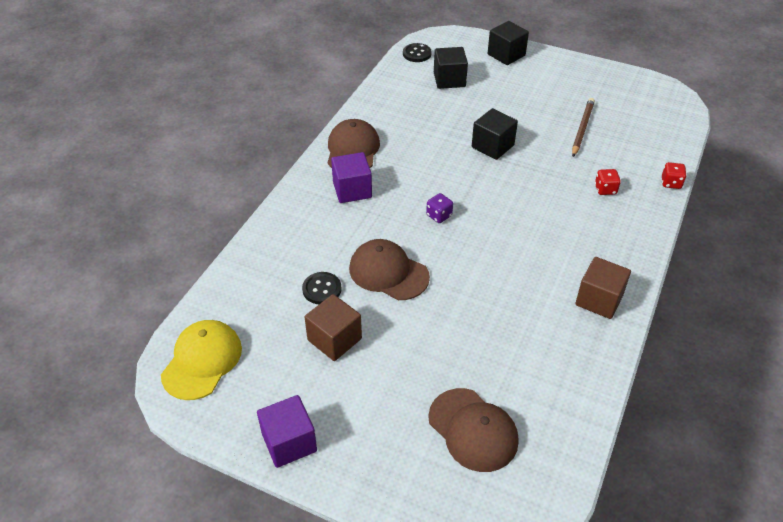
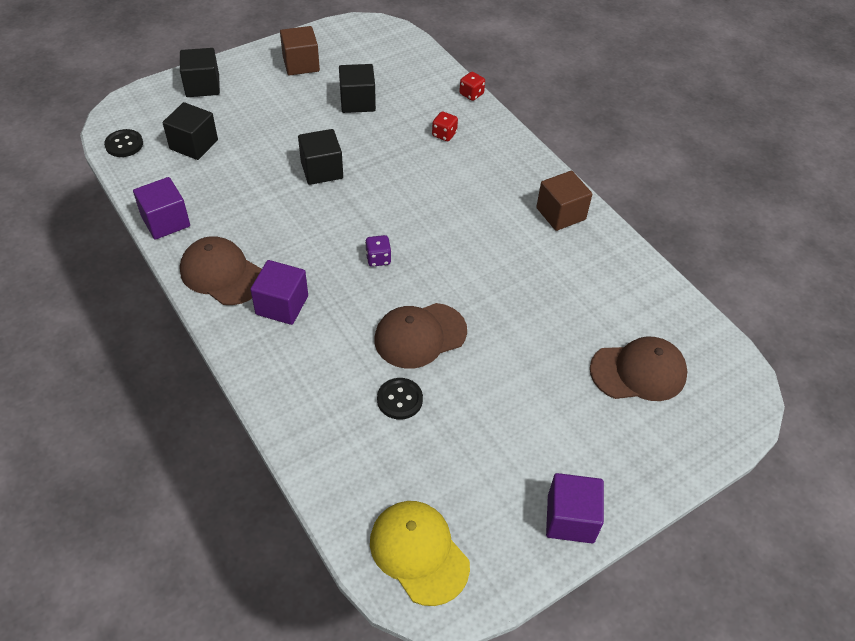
camera: 60 degrees left, 5 degrees up
brown cube [305,294,362,361] -> brown cube moved to [280,26,320,76]
brown pencil [572,98,595,157] -> black cube [339,64,376,113]
none -> purple cube [133,177,190,240]

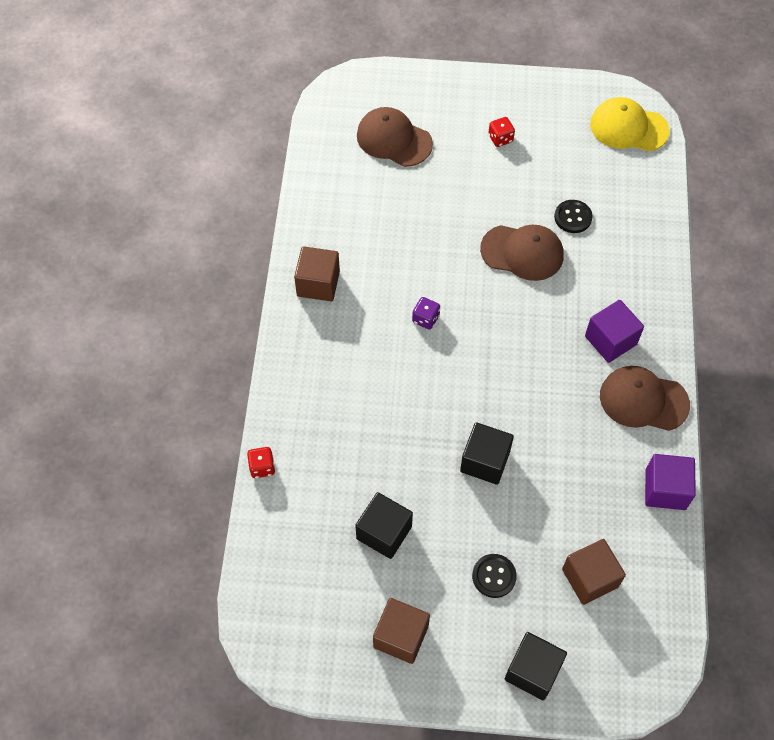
camera: 140 degrees left, 10 degrees up
black button [104,129,143,157] -> black button moved to [472,554,517,598]
black cube [163,102,218,160] -> brown cube [562,539,626,605]
brown cap [180,236,262,305] -> brown cap turned 120 degrees clockwise [600,366,690,431]
purple dice [365,235,391,267] -> purple dice moved to [412,297,440,330]
yellow cap [370,501,470,606] -> yellow cap turned 105 degrees clockwise [590,97,670,151]
red dice [432,111,458,141] -> red dice moved to [488,117,515,147]
purple cube [546,473,604,543] -> none

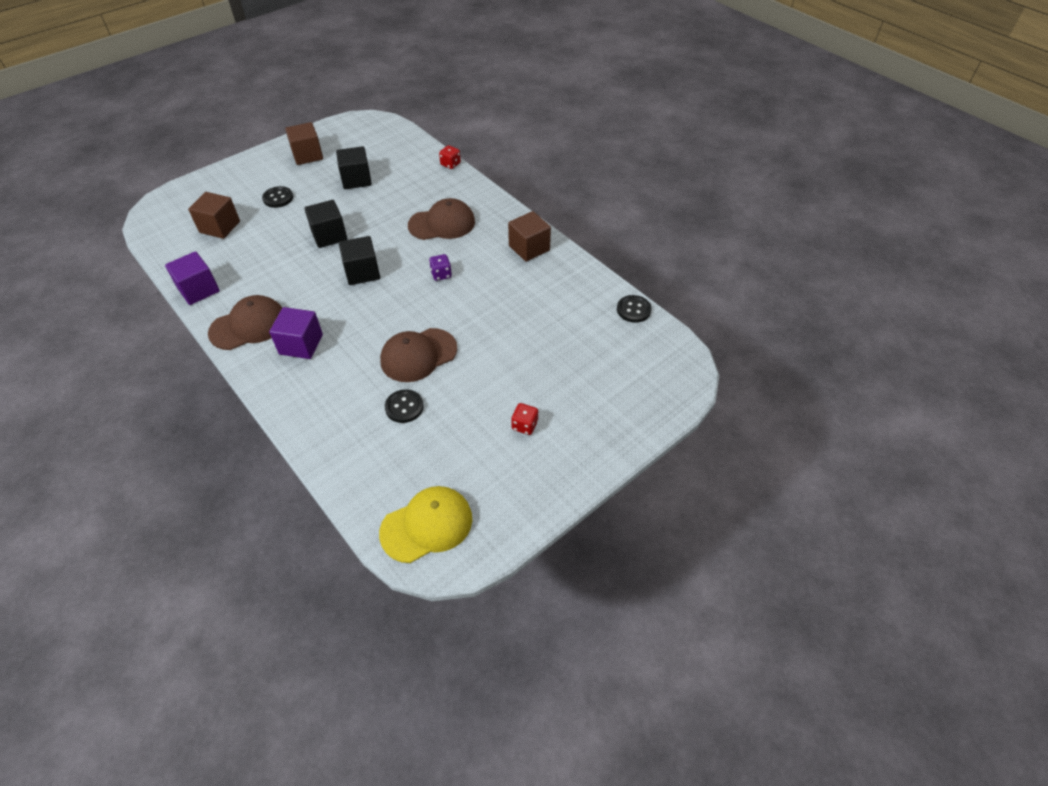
camera: 135 degrees right, 10 degrees down
brown cap [357,107,433,167] -> brown cap moved to [408,198,475,240]
black cube [505,632,567,700] -> black cube moved to [339,236,380,285]
none -> black button [617,295,652,323]

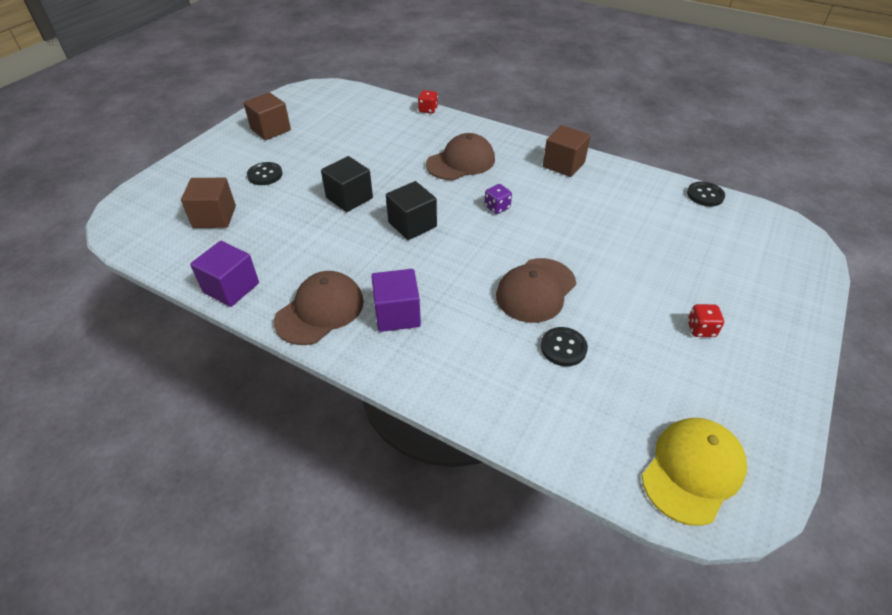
camera: 20 degrees left, 5 degrees down
black cube [336,146,372,189] -> none

